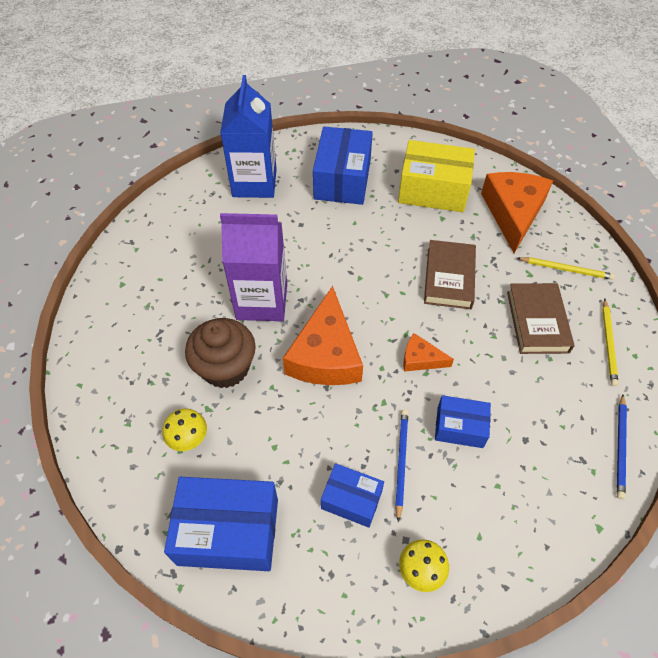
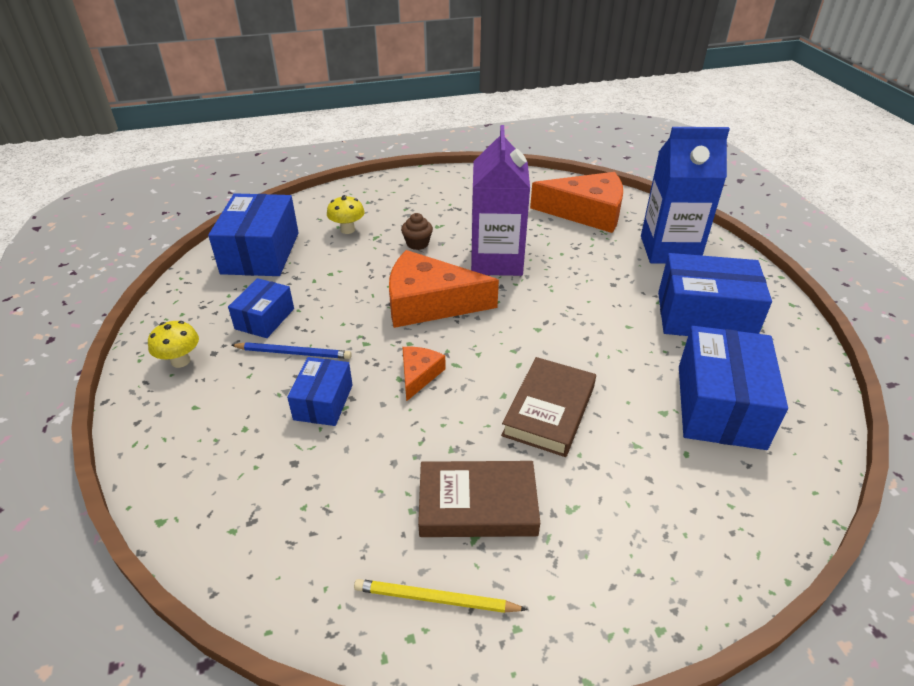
camera: 90 degrees right, 15 degrees down
brown cupcake [185,318,256,388] -> brown cupcake [401,213,433,250], size x0.49
yellow box [398,140,475,212] -> blue box [679,326,788,450]
brown book [424,240,476,309] -> brown book turned 75 degrees counterclockwise [501,357,596,457]
orange cheese [481,172,553,253] -> orange cheese moved to [530,172,623,233]
yellow pencil [517,257,615,280] -> none
blue pencil [617,394,627,499] -> none

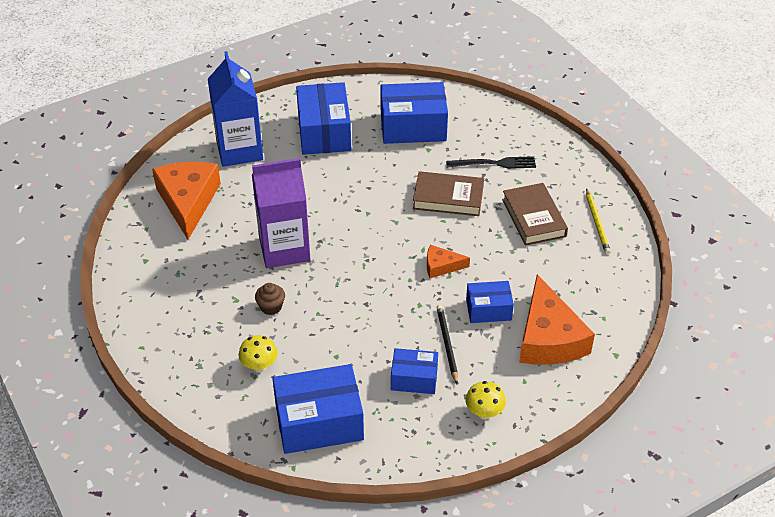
camera: 105 degrees left, 5 degrees up
blue pencil [231,342,352,359] -> black pencil [436,305,458,384]
orange cheese [389,250,499,328] -> orange cheese moved to [519,274,595,365]
none -> black fork [446,156,536,169]

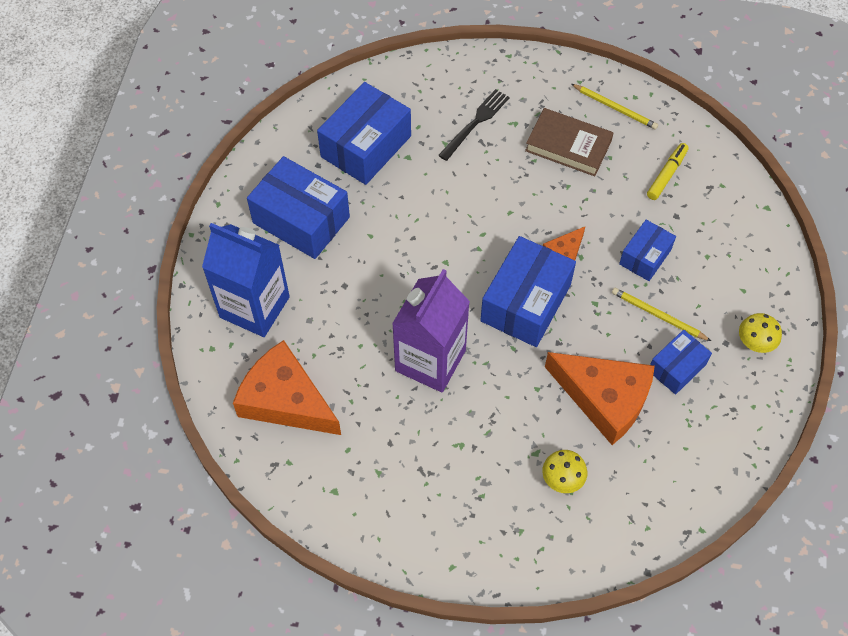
camera: 50 degrees left, 15 degrees up
brown cupcake [255,283,285,315] -> none
blue box [272,364,364,454] -> blue box moved to [480,236,576,347]
brown book [413,171,484,216] -> none
black pencil [436,305,458,384] -> yellow pencil [612,288,711,341]
orange cheese [519,274,595,365] -> orange cheese moved to [545,352,655,445]
none -> yellow marker [647,143,689,200]

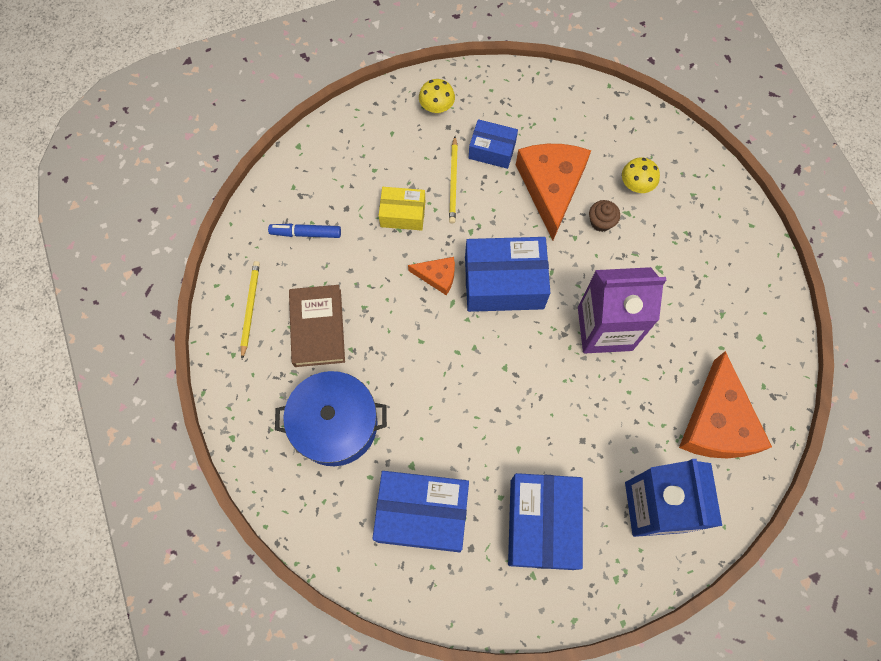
camera: 120 degrees left, 10 degrees up
black fork [438,89,510,161] -> blue pot [275,371,387,466]
blue box [619,220,676,281] -> yellow box [379,187,425,231]
yellow marker [647,143,689,200] -> blue marker [268,223,341,238]
none -> brown cupcake [589,200,620,232]

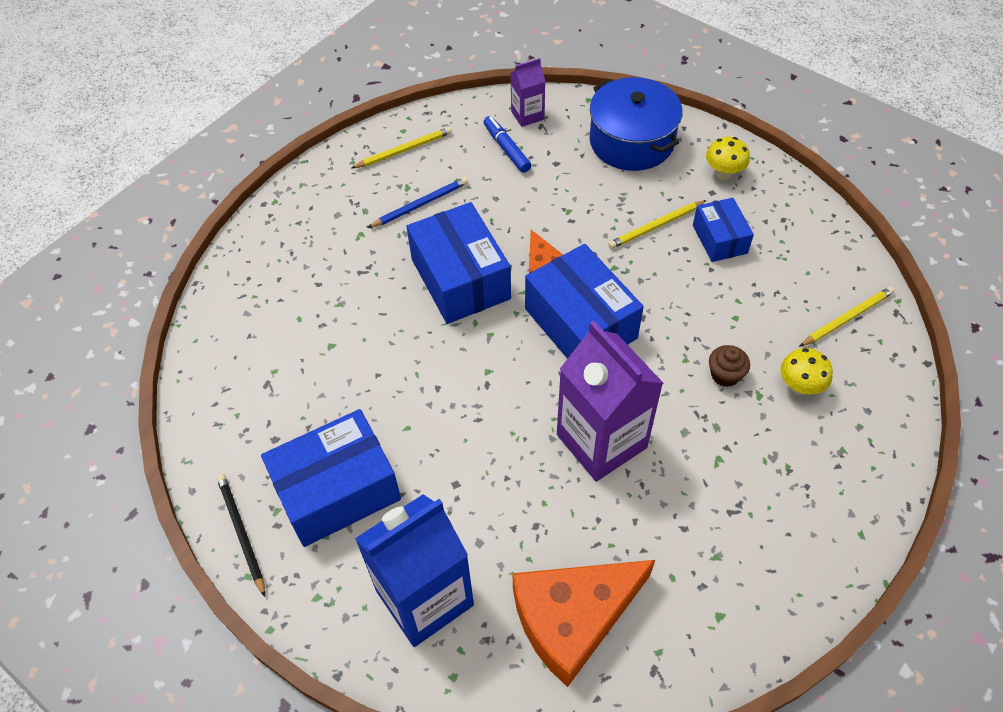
camera: 60 degrees right, 15 degrees down
blue pot [275,371,387,466] -> blue pot moved to [590,77,683,171]
brown book [289,285,345,367] -> blue pencil [368,177,468,228]
blue box [372,471,469,552] -> blue box moved to [407,202,511,324]
yellow box [379,187,425,231] -> none
orange cheese [516,144,591,241] -> none
none -> black pencil [217,474,265,597]
none -> purple carton [511,58,545,127]
none -> yellow pencil [799,286,895,347]

